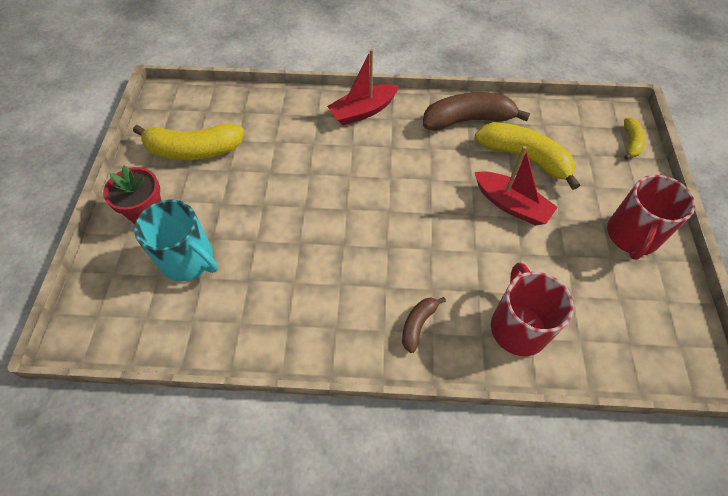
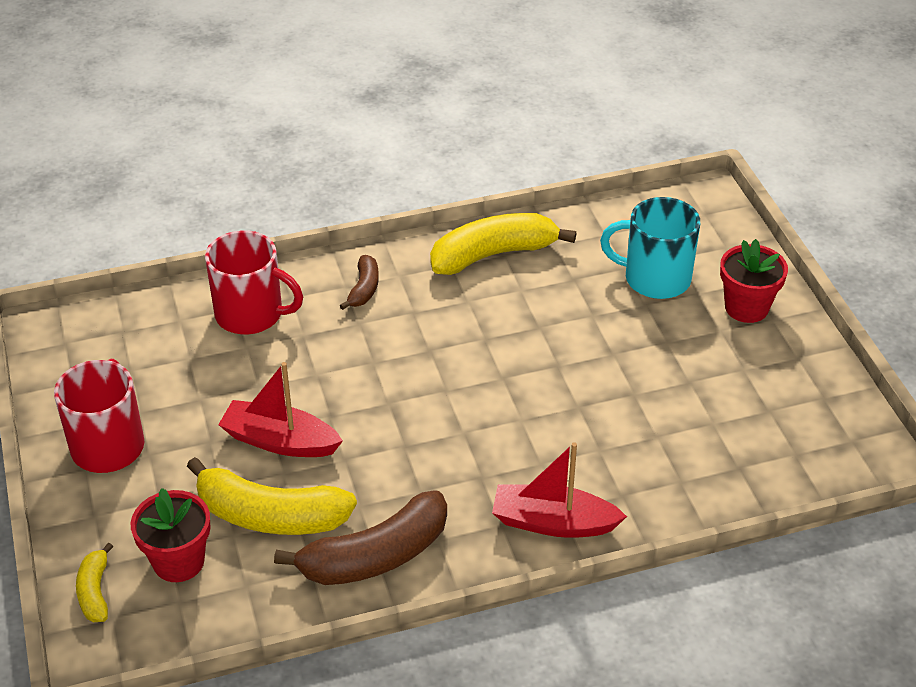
camera: 160 degrees right, 15 degrees down
yellow banana [133,124,244,160] -> yellow banana moved to [430,213,576,275]
red boat [327,49,399,125] -> red boat turned 120 degrees counterclockwise [492,442,627,538]
red mug [491,263,574,356] -> red mug turned 45 degrees counterclockwise [205,230,303,334]
none -> red flower pot [131,488,211,582]

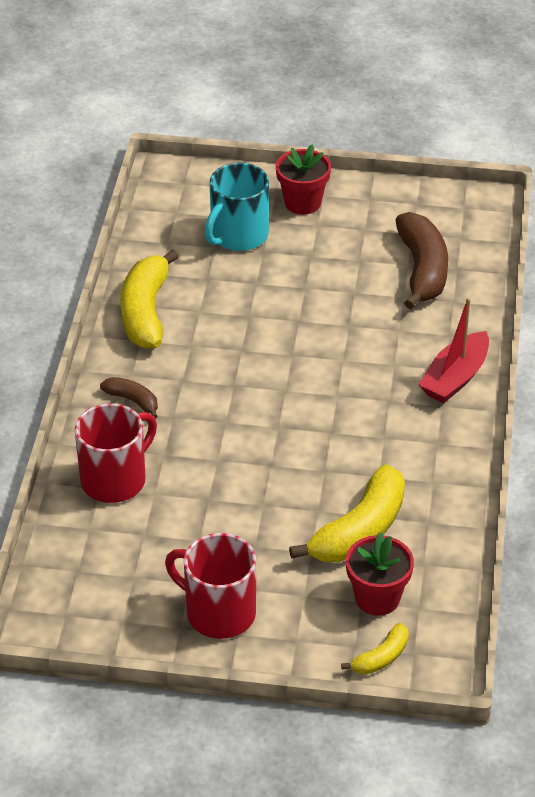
camera: 65 degrees left, 0 degrees up
yellow banana [76,542,113,622] -> yellow banana turned 60 degrees counterclockwise [341,623,409,674]
red boat [218,362,343,457] -> none
brown banana [274,490,447,585] -> brown banana moved to [395,212,448,309]

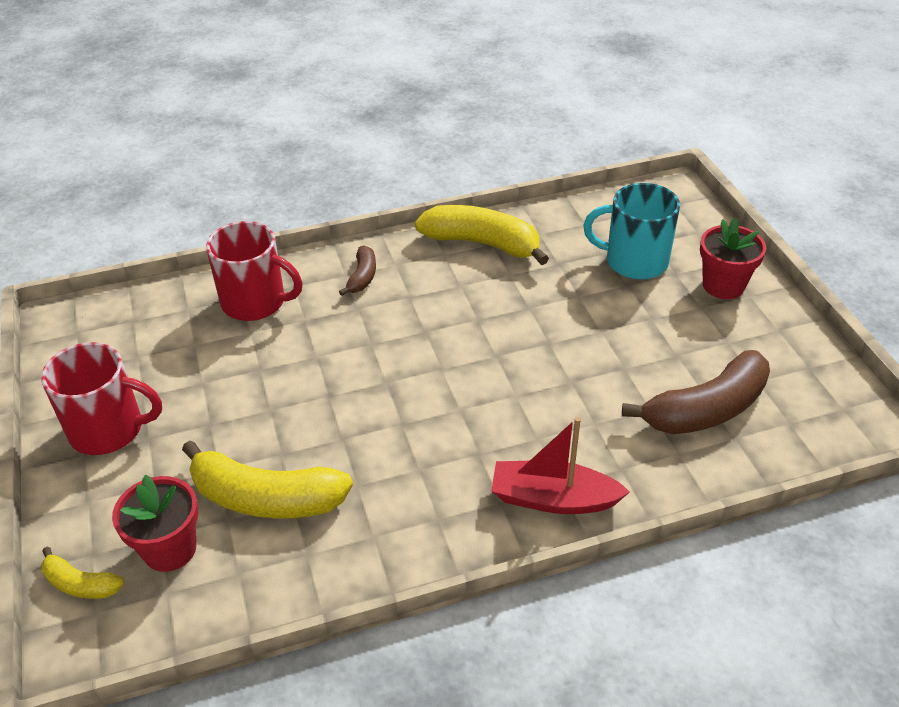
camera: 65 degrees right, 0 degrees up
yellow banana [120,249,179,349] -> yellow banana turned 45 degrees clockwise [415,205,549,265]
red mug [165,533,256,639] -> red mug turned 90 degrees clockwise [41,342,162,455]

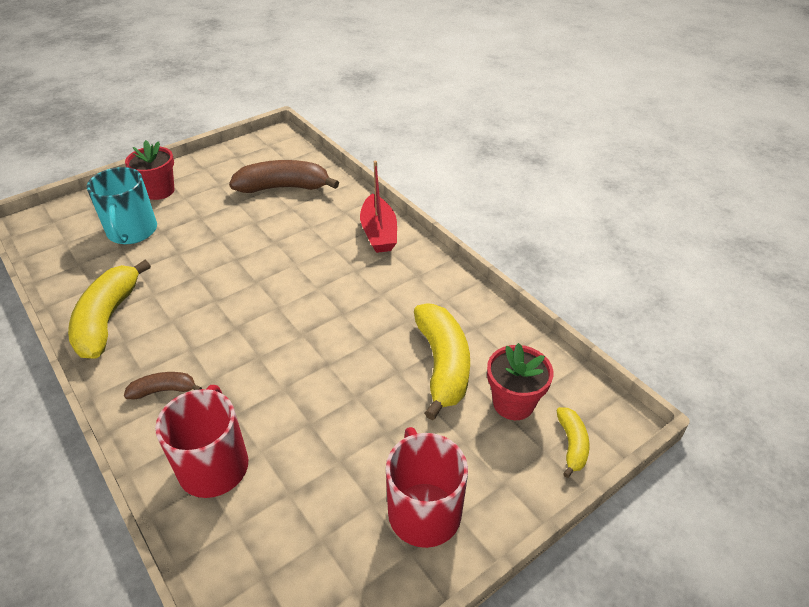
camera: 110 degrees left, 0 degrees up
brown banana [622,350,770,434] -> brown banana turned 45 degrees counterclockwise [229,160,339,193]

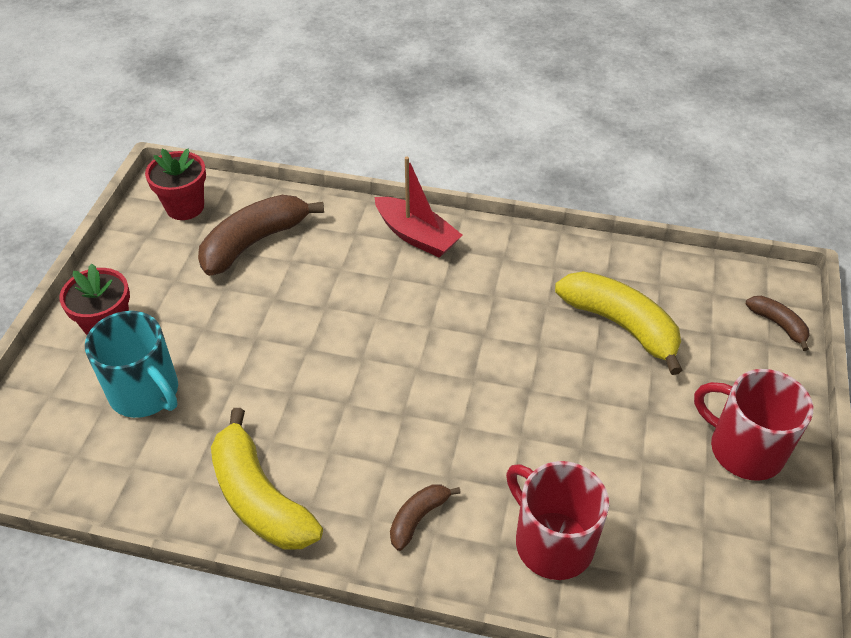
camera: 40 degrees left, 5 degrees up
red flower pot [487,343,553,420] -> red flower pot moved to [145,148,206,220]
yellow banana [556,407,589,478] -> brown banana [746,296,810,351]

